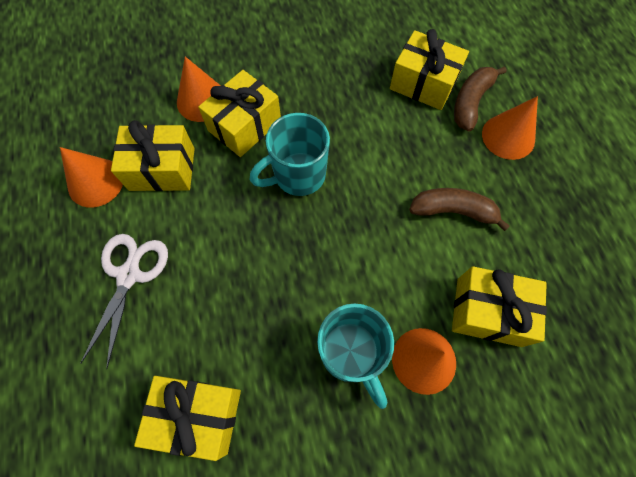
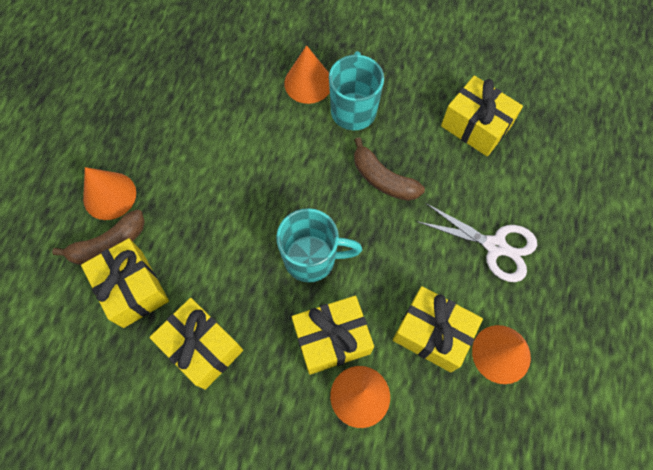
camera: 150 degrees left, 0 degrees up
white scissors [80,234,168,369] -> white scissors turned 105 degrees counterclockwise [416,203,537,282]
brown banana [409,188,510,231] -> brown banana moved to [354,137,425,201]
yellow gift [452,266,547,347] -> yellow gift moved to [150,298,243,390]

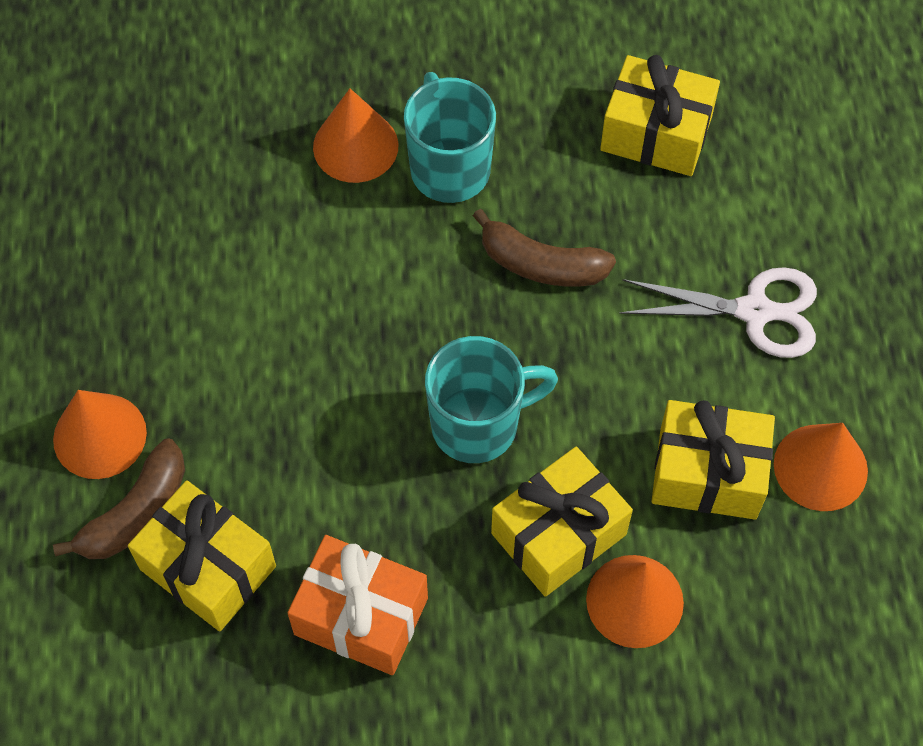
camera: 20 degrees left, 5 degrees down
yellow gift [150,298,243,390] -> orange gift [288,535,428,675]

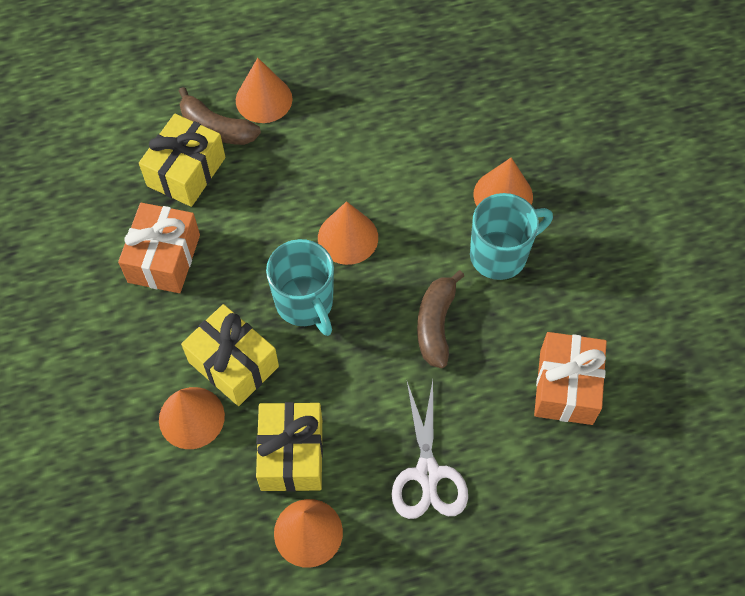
camera: 80 degrees right, 0 degrees up
yellow gift [600,55,720,176] -> orange gift [534,332,607,425]
none -> orange cone [318,201,378,265]

